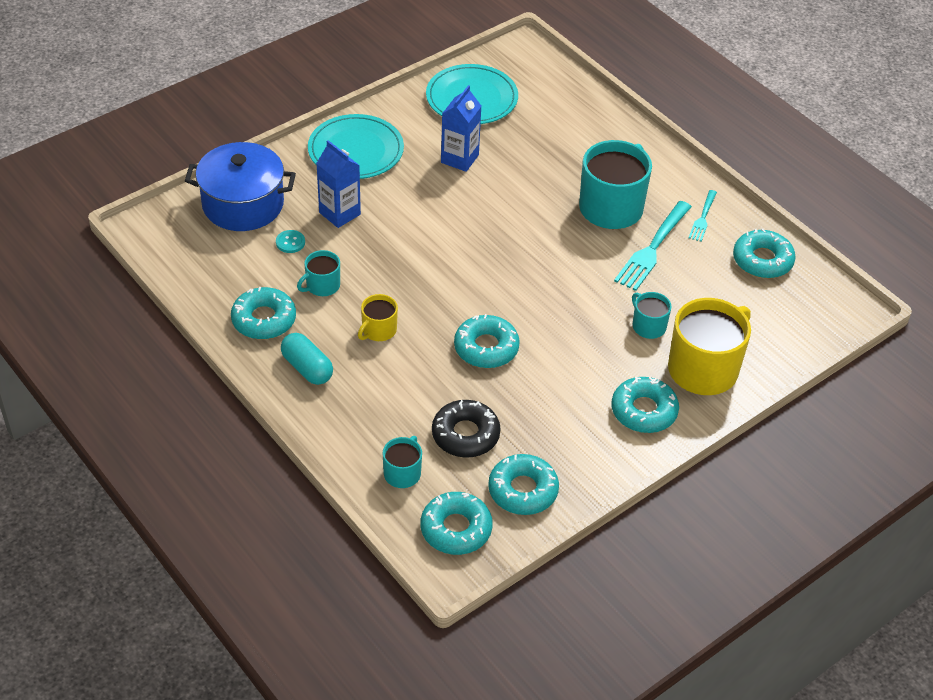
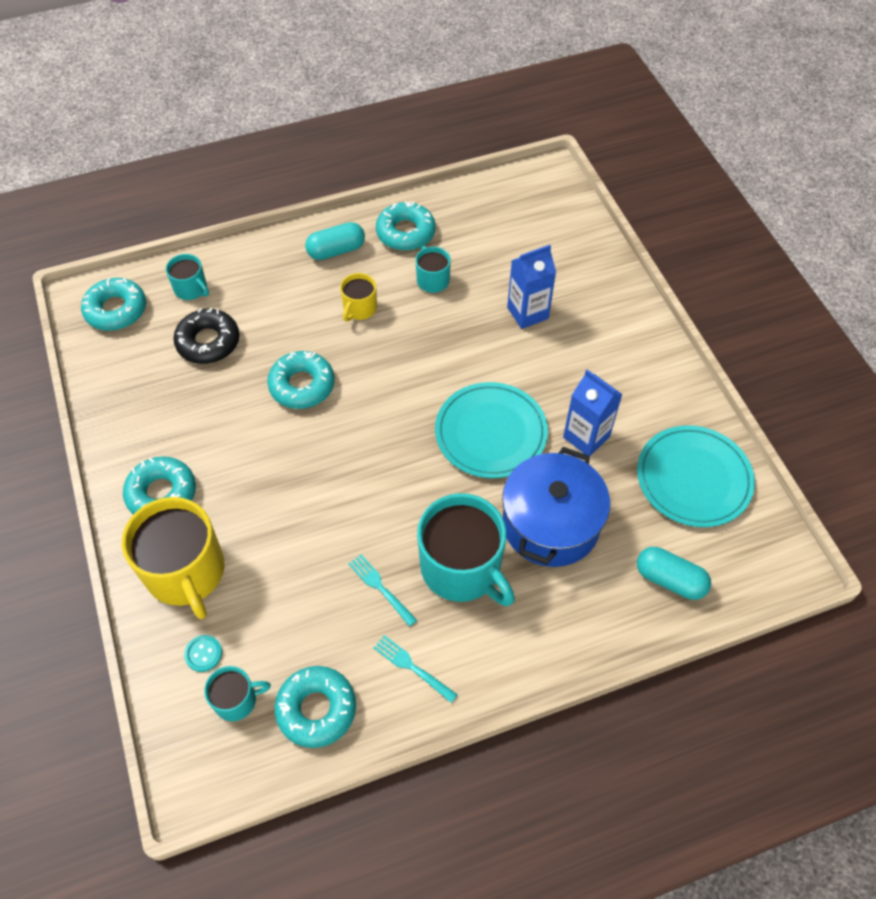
camera: 110 degrees right, 10 degrees up
blue pot [185,142,296,231] -> blue pot moved to [502,447,610,567]
turquoise button [276,230,305,253] -> turquoise button moved to [184,635,222,672]
turquoise plate [308,114,404,179] -> turquoise plate moved to [435,382,548,478]
yellow mug [358,294,398,341] -> yellow mug turned 120 degrees counterclockwise [340,273,377,322]
turquoise donut [488,454,559,515] -> none
turquoise fork [614,201,692,291] -> turquoise fork [348,554,417,627], size x0.56
turquoise mug [632,292,671,339] -> turquoise mug moved to [204,666,271,721]
none -> turquoise capsule [637,547,711,600]

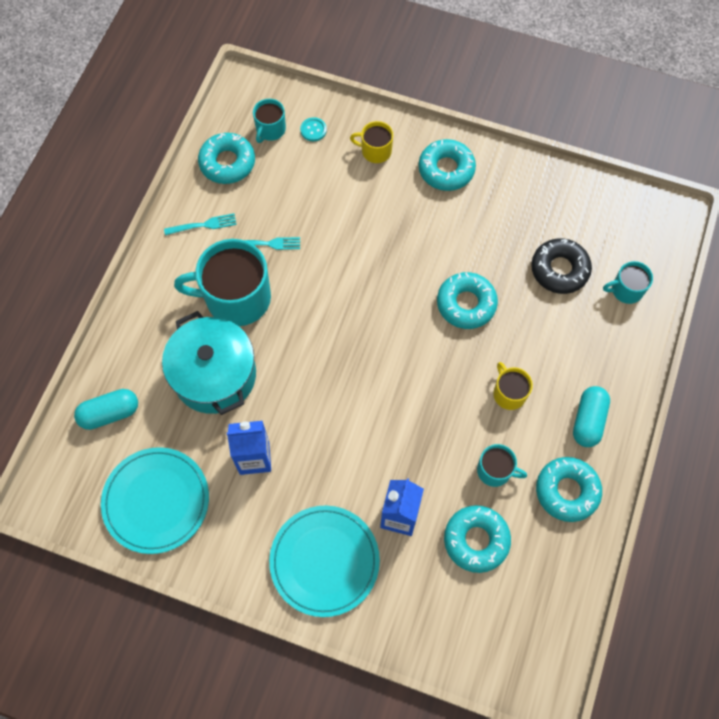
camera: 130 degrees right, 10 degrees up
turquoise donut [81,278,146,331] -> turquoise donut moved to [444,505,511,573]
yellow mug [122,497,224,619] -> yellow mug [350,121,393,163], size x0.50
turquoise plate [435,382,548,478] -> turquoise plate moved to [269,505,380,617]
blue pot [502,447,610,567] -> turquoise pot [162,311,256,415]

